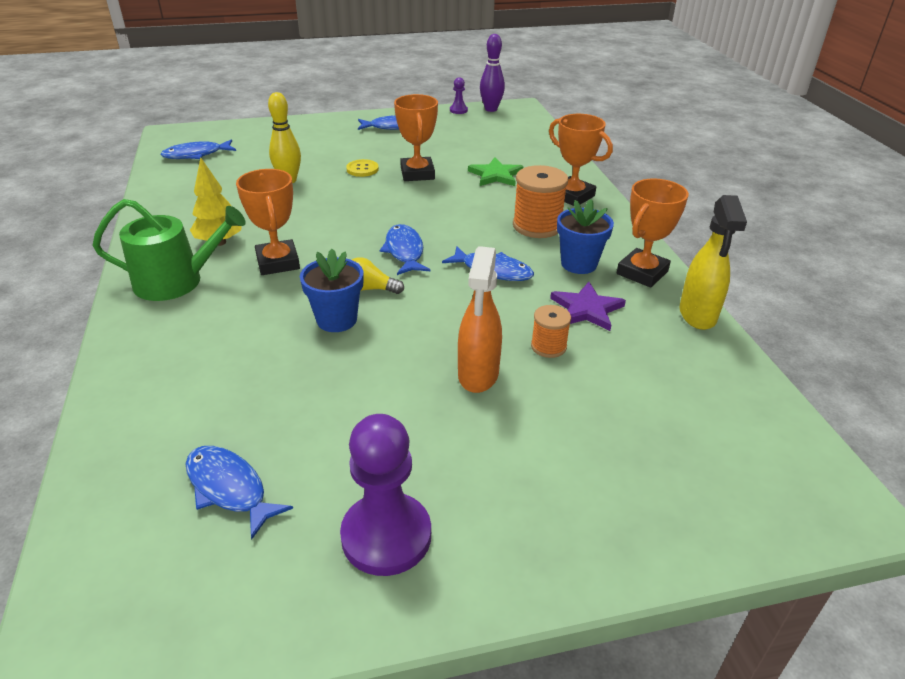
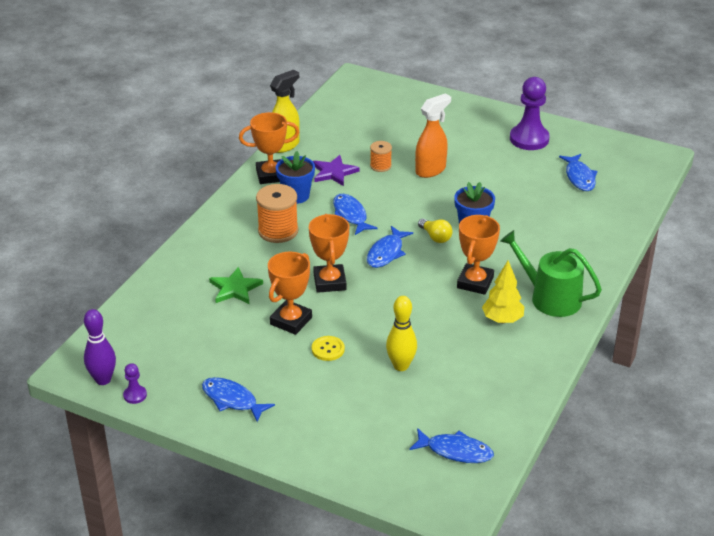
camera: 140 degrees left, 0 degrees up
orange trophy [549,114,613,206] -> orange trophy moved to [309,214,349,293]

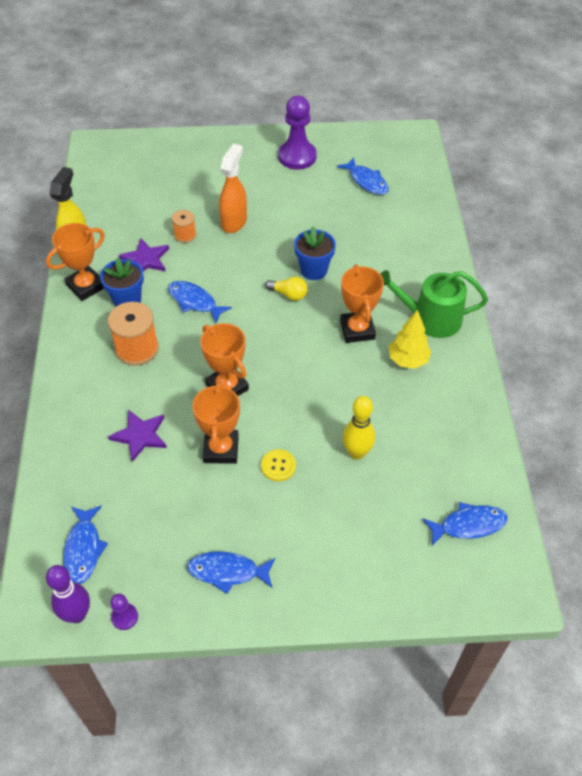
camera: 30 degrees left, 15 degrees up
green star [209,267,263,304] -> purple star [108,410,167,462]
blue fish [367,226,413,268] -> blue fish moved to [63,505,108,584]

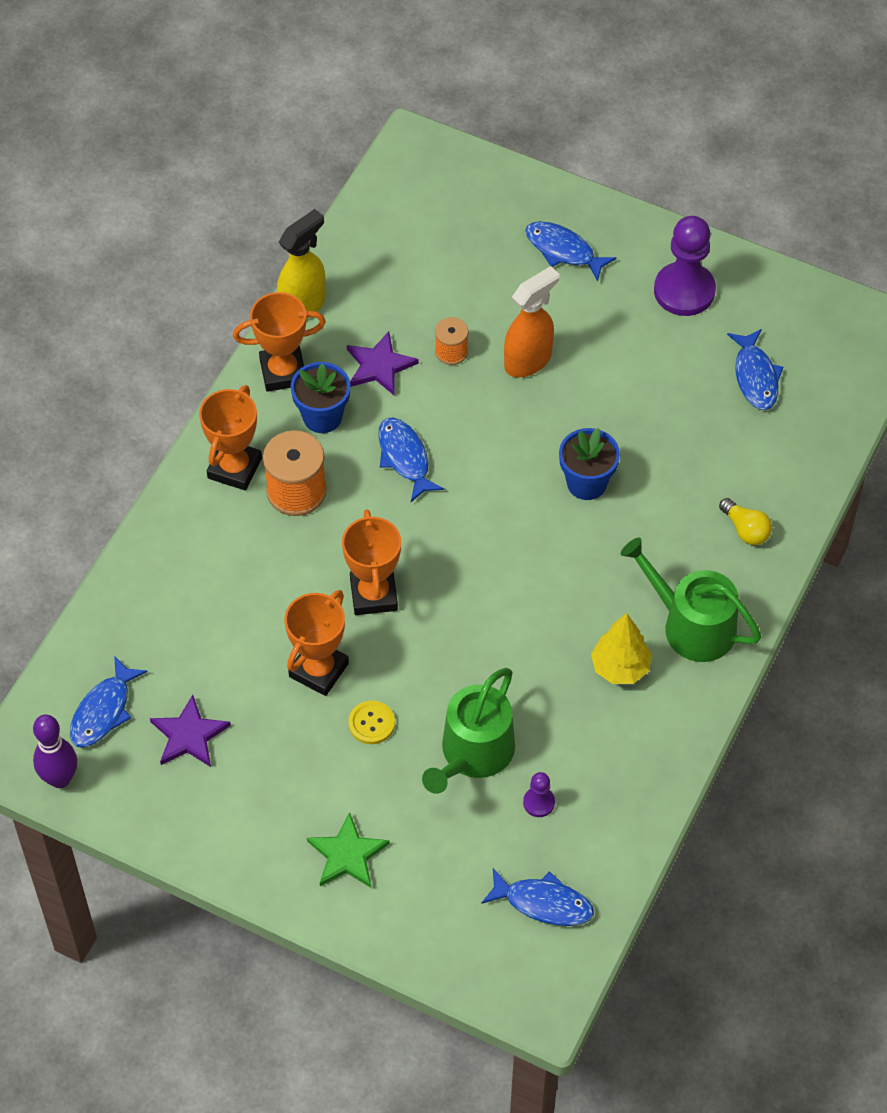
camera: 30 degrees right, 5 degrees up
purple star [108,410,167,462] -> purple star moved to [150,695,231,767]
purple pawn [110,594,138,630] -> purple pawn moved to [523,772,555,817]
blue fish [187,552,275,594] -> blue fish moved to [525,221,616,282]
yellow light bulb [265,277,308,301] -> yellow light bulb moved to [719,498,772,545]
orange trophy [340,264,384,343] -> orange trophy moved to [199,385,262,490]
yellow bowling pin [343,396,375,460] -> green watering can [422,668,515,794]
none -> green star [307,812,390,888]

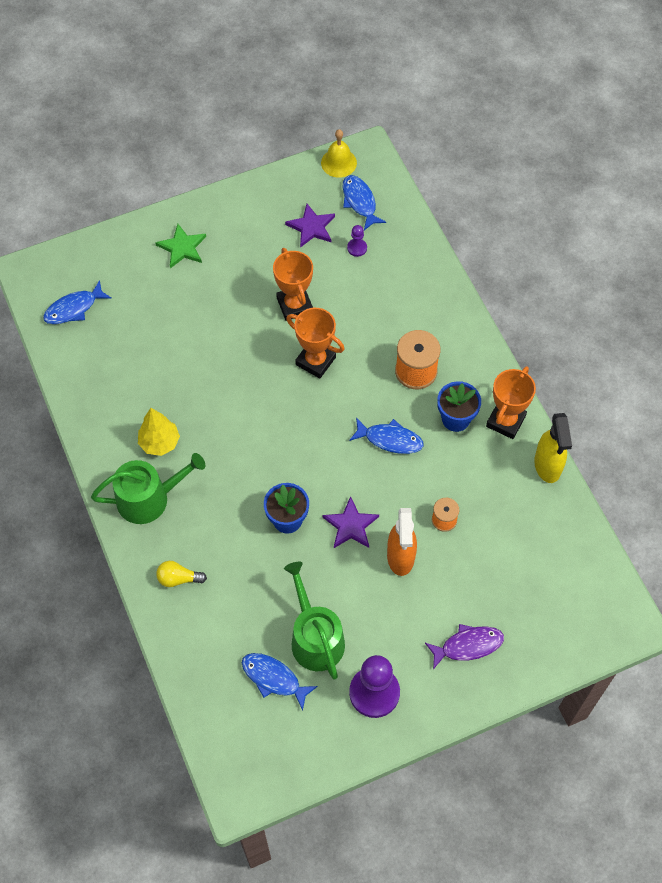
camera: 130 degrees right, 5 degrees up
purple bowling pin [33,715,77,788] -> yellow bell [321,129,357,178]
orange trophy [199,385,262,490] -> none
purple star [347,331,419,395] -> purple star moved to [322,496,379,548]
yellow button [348,701,395,744] -> none
green watering can [422,668,515,794] -> green watering can moved to [284,562,345,680]
purple pawn [523,772,555,817] -> purple pawn moved to [347,225,367,257]
blue fish [525,221,616,282] -> purple fish [425,624,504,669]

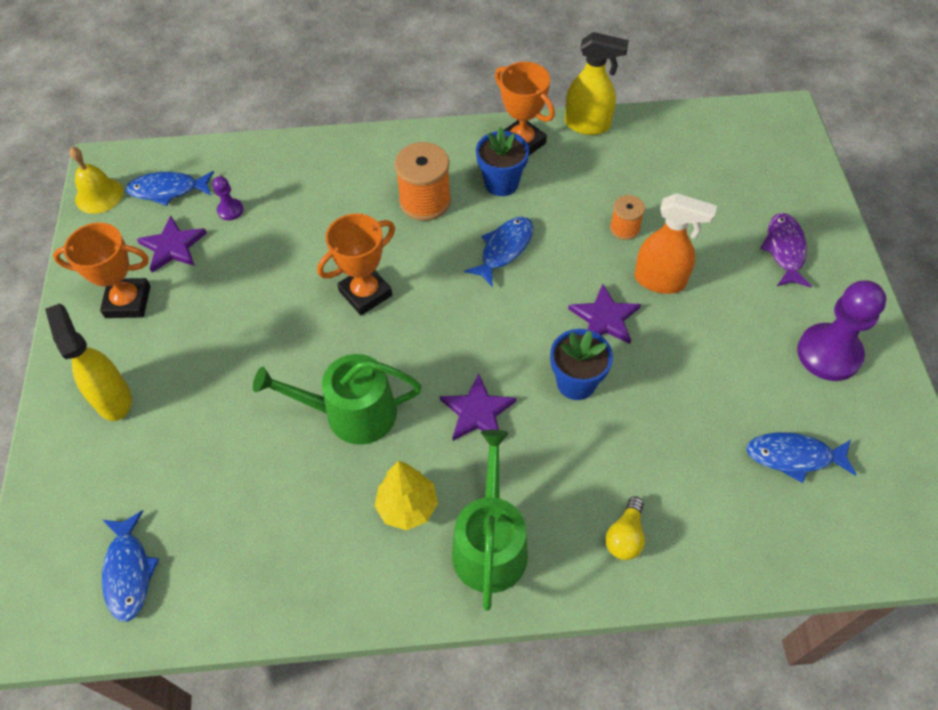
camera: 70 degrees left, 5 degrees down
green star [155,224,206,268] -> yellow spray bottle [45,303,132,421]
blue fish [242,653,318,711] -> blue fish turned 45 degrees clockwise [746,432,857,483]
orange trophy [273,248,313,321] -> orange trophy moved to [53,222,150,318]
green watering can [284,562,345,680] -> green watering can moved to [253,354,422,445]
none -> purple star [440,374,516,441]

